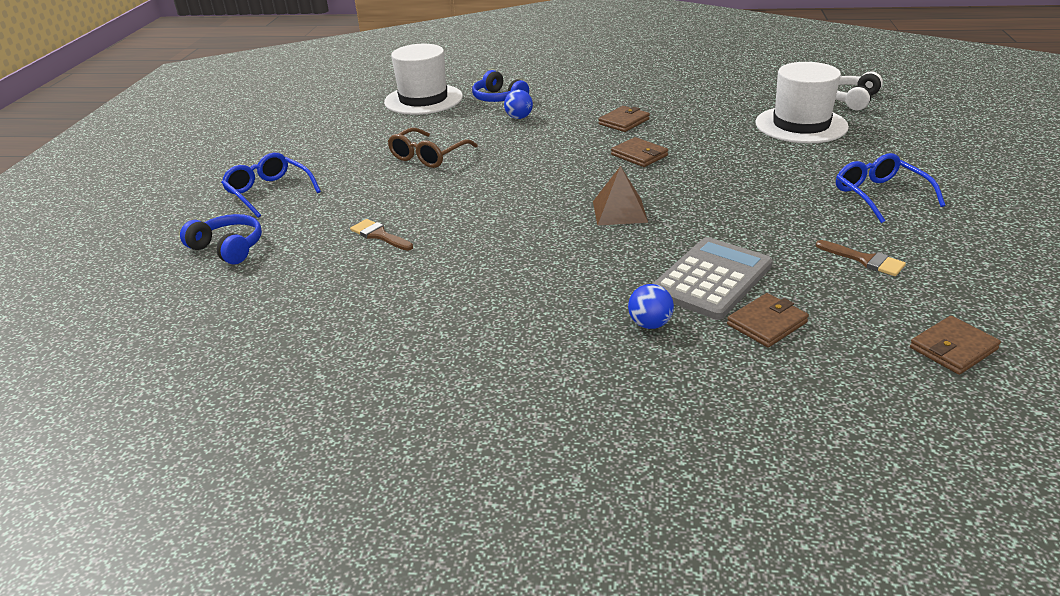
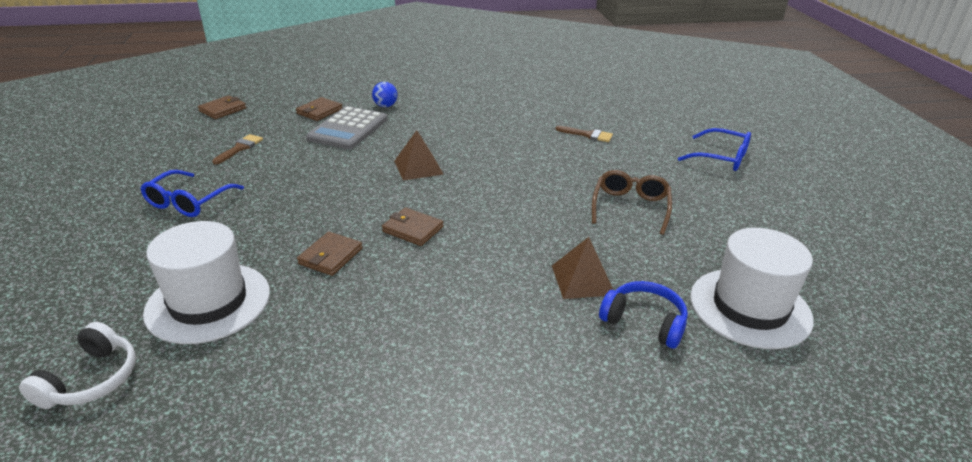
camera: 160 degrees right, 0 degrees up
blue headphones [180,214,262,265] -> none
blue ball [504,90,533,119] -> brown pyramid [552,237,613,299]
brown wallet [598,106,650,132] -> brown wallet moved to [297,232,363,276]
brown brush [816,240,906,276] -> brown brush turned 90 degrees clockwise [212,134,263,164]
blue glasses [836,153,945,223] -> blue glasses turned 60 degrees clockwise [140,170,244,217]

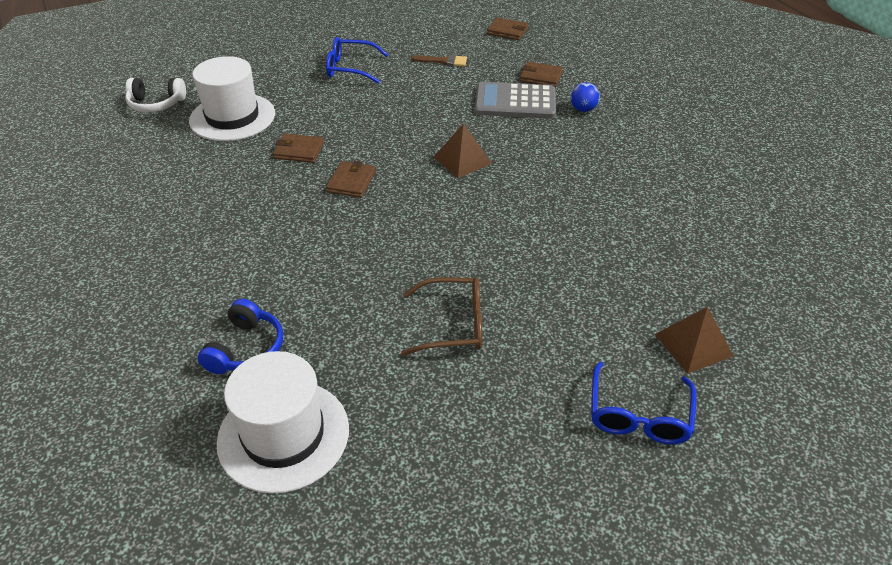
camera: 75 degrees right, 10 degrees up
brown pyramid [552,237,613,299] -> brown pyramid moved to [655,307,734,374]
brown brush [555,126,613,142] -> none

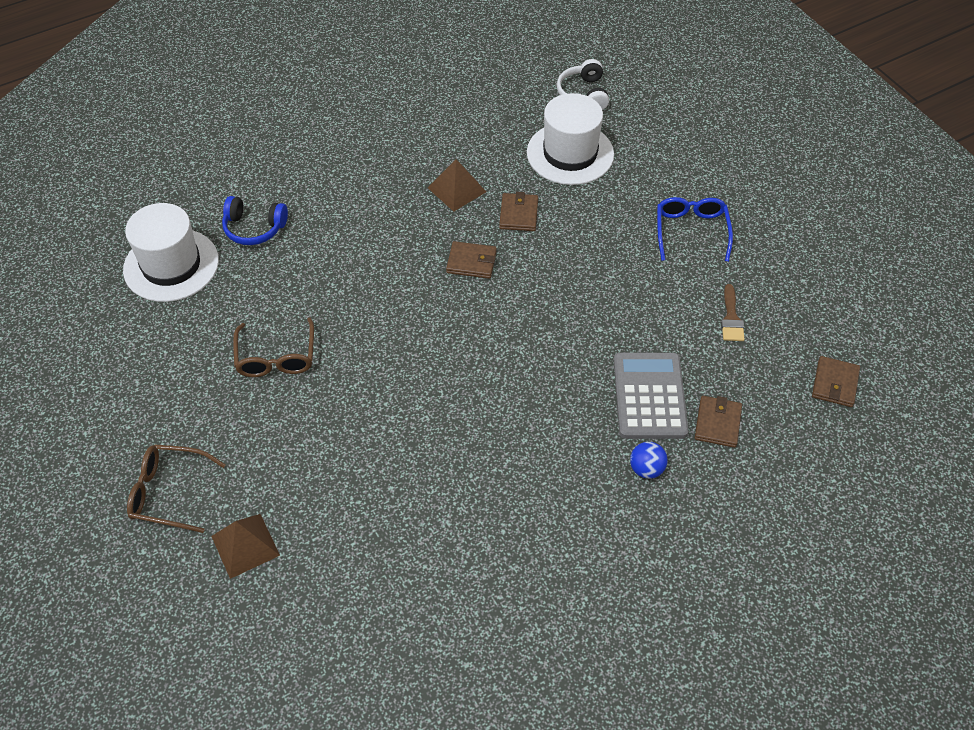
camera: 85 degrees right, 10 degrees up
brown pyramid [433,123,493,178] -> brown pyramid moved to [428,159,486,212]
blue glasses [591,362,697,444] -> brown glasses [127,445,226,533]

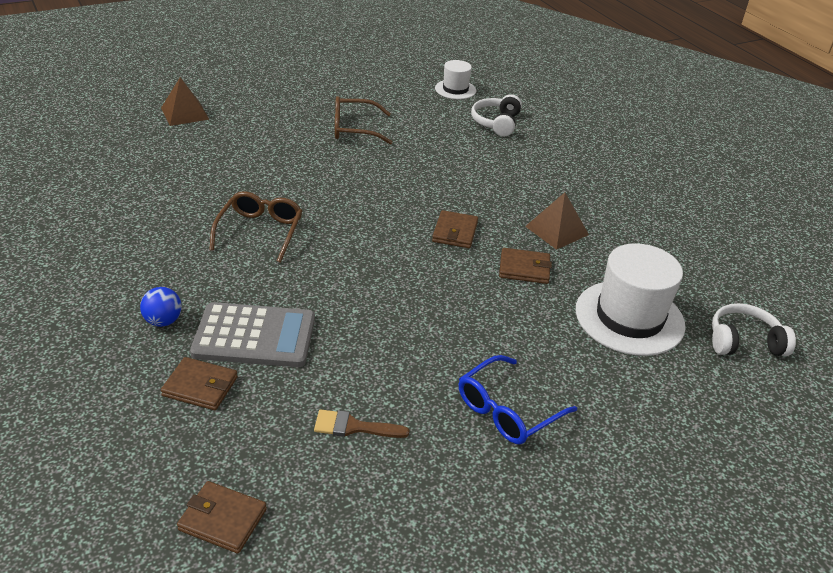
camera: 90 degrees right, 15 degrees down
white hat [123,203,219,302] -> white hat [435,60,476,99], size x0.55
brown glasses [127,445,226,533] -> brown glasses moved to [209,191,302,263]
blue headphones [222,196,288,245] -> white headphones [471,94,522,137]
blue glasses [657,197,733,262] -> blue glasses turned 135 degrees clockwise [459,355,577,444]

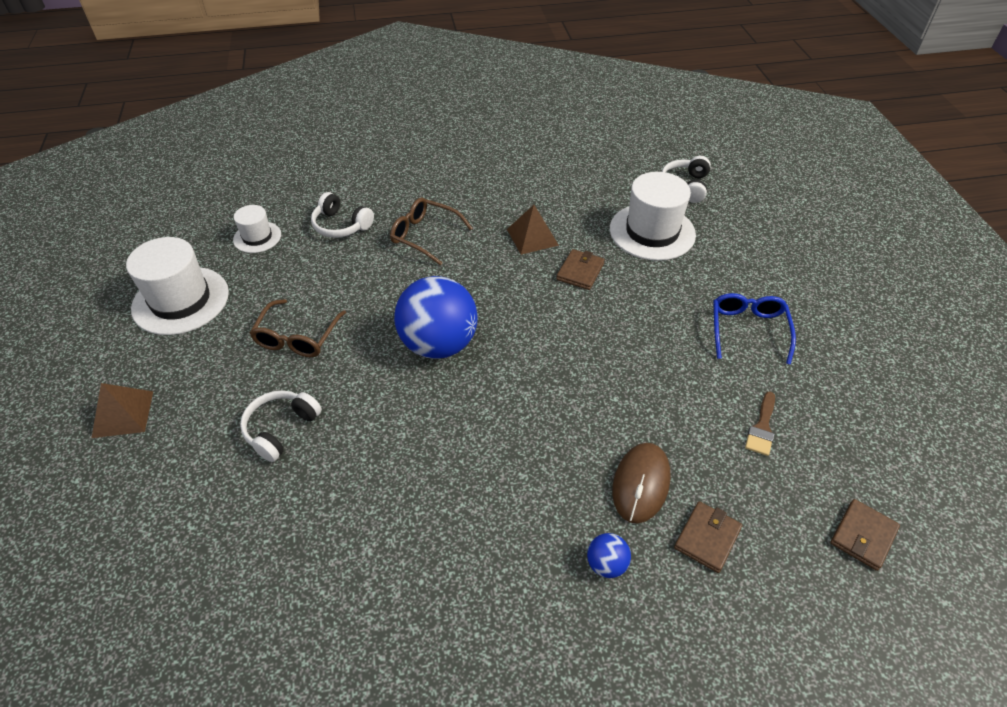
camera: 70 degrees left, 10 degrees up
brown pyramid [161,77,209,126] -> brown pyramid moved to [92,383,153,438]
grey calculator [190,302,315,367] -> brown mouse [612,443,671,524]
brown glasses [209,191,302,263] -> brown glasses moved to [390,197,473,265]
brown wallet [432,210,478,248] -> none
blue glasses [459,355,577,444] -> blue glasses turned 150 degrees counterclockwise [713,293,796,365]
none -> white hat [126,237,229,335]
none -> white headphones [240,390,322,462]
none -> blue ball [394,276,478,359]

